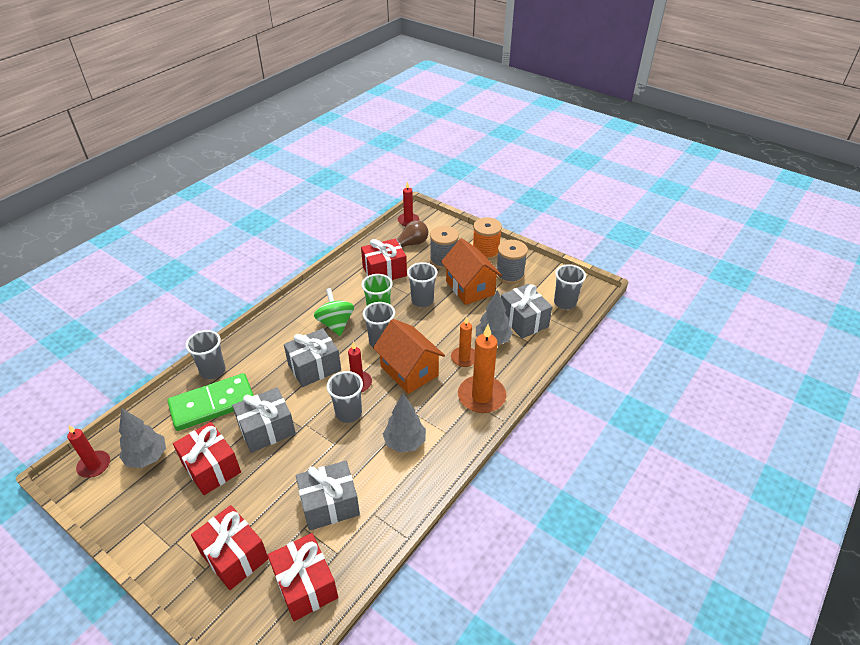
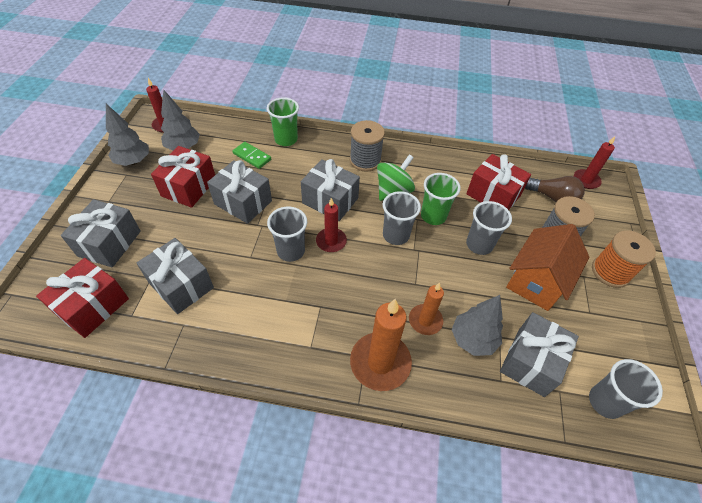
camera: 60 degrees right, 10 degrees up
green domino [167,373,254,431] -> green domino [233,142,271,169], size x0.51
grey cup [185,330,225,379] -> green cup [267,97,299,146]
red gift [191,505,269,590] -> grey gift [61,199,141,268]
orange house [373,319,445,394] -> none
grey tree [383,393,426,453] -> grey tree moved to [106,104,149,166]
grey spool [497,240,528,284] -> grey spool moved to [350,120,385,172]

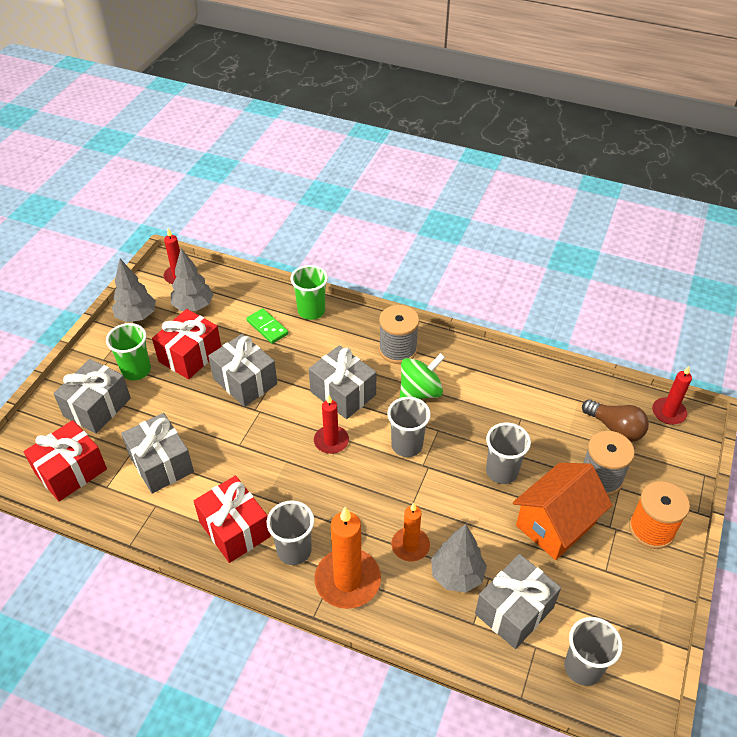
camera: 15 degrees right, 5 degrees down
grey cup [267,206,307,262] -> grey cup moved to [267,500,314,565]
green cup [421,173,461,225] -> green cup moved to [106,323,151,381]
red gift [466,154,531,210] -> red gift moved to [194,476,271,563]

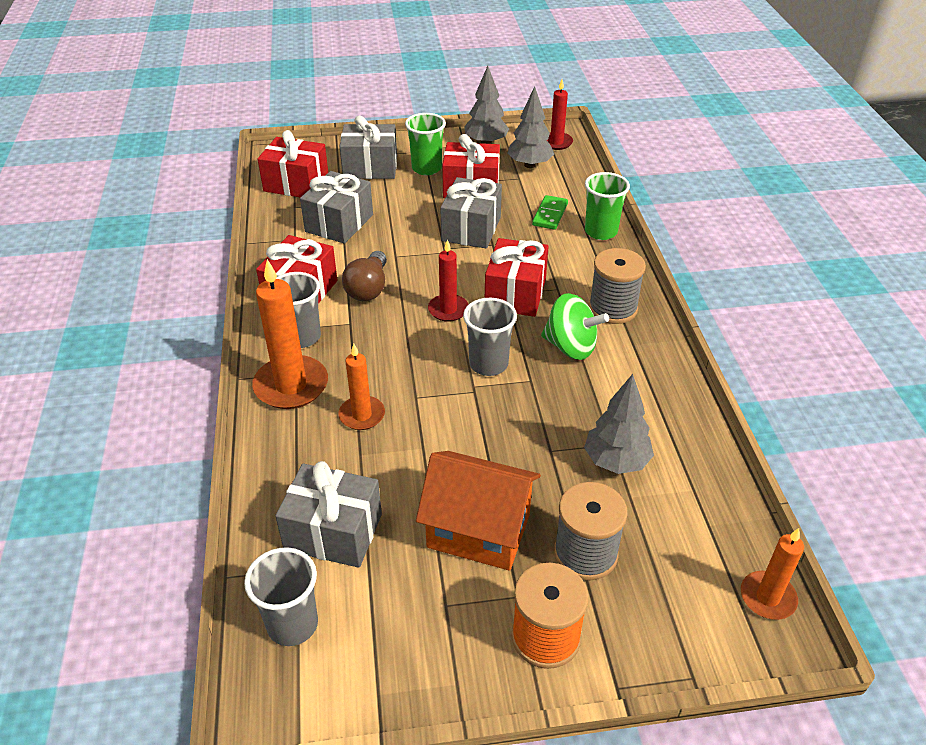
camera: 60 degrees right, 5 degrees down
grey gift [309,345,376,419] -> red gift [485,238,549,317]
grey tree [431,524,487,593] -> grey tree moved to [584,374,654,474]
grey cup [486,423,531,484] -> none
brown light bulb [582,399,649,442] -> brown light bulb moved to [342,251,387,301]
red candle [652,366,692,425] -> orange candle [741,528,804,620]

